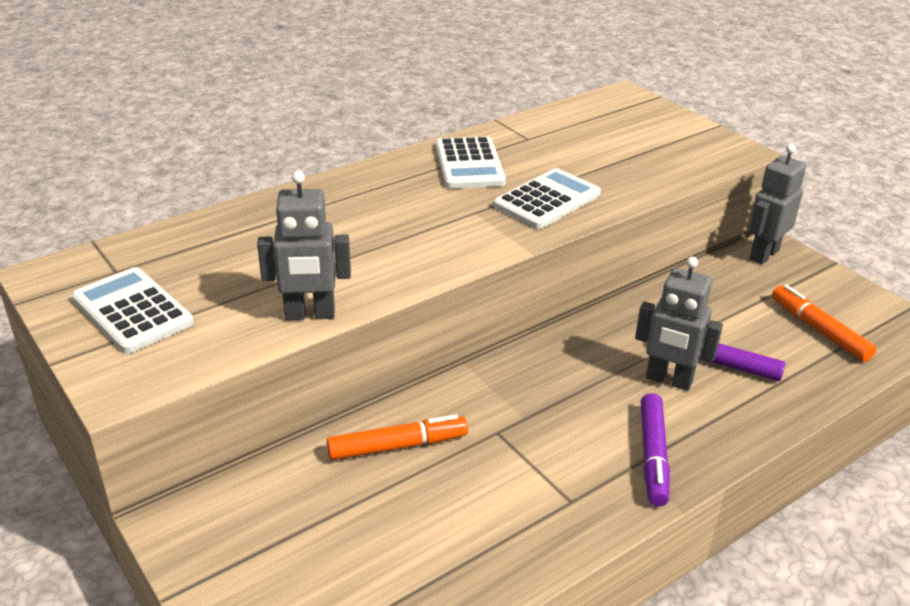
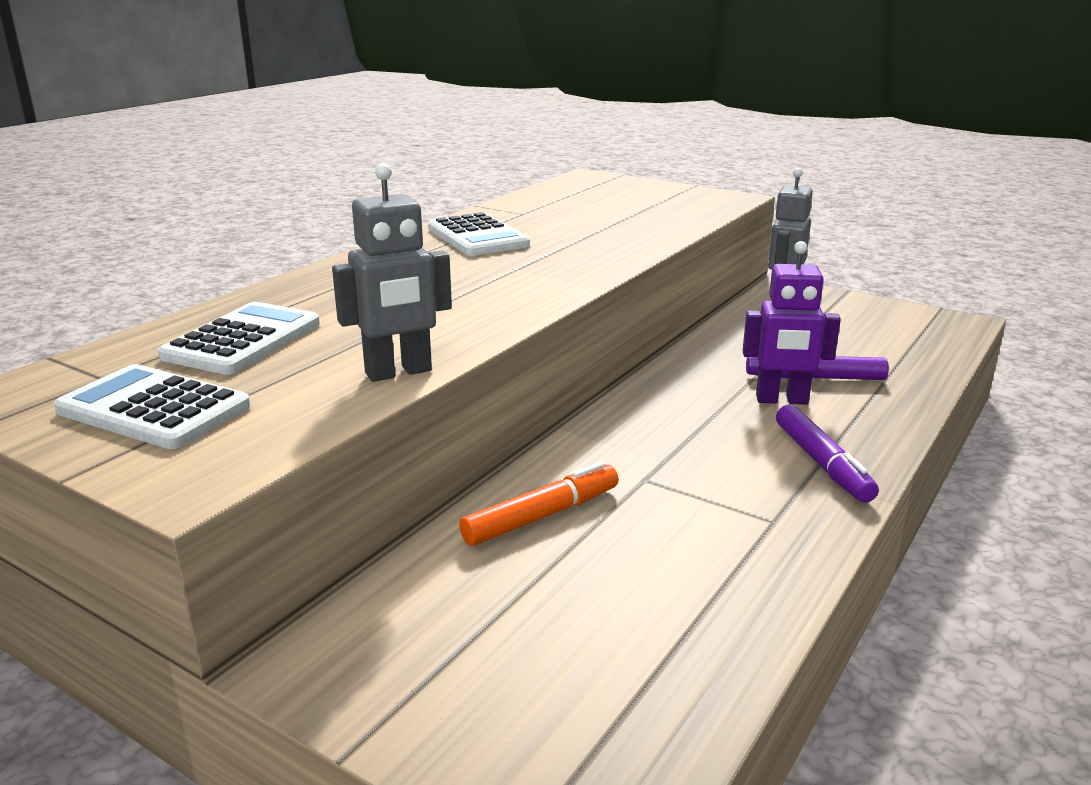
camera: 20 degrees left, 10 degrees down
white calculator [493,168,601,229] -> white calculator moved to [158,302,320,375]
grey robot [635,257,723,391] -> purple robot [743,241,841,405]
orange marker [772,285,877,362] -> none

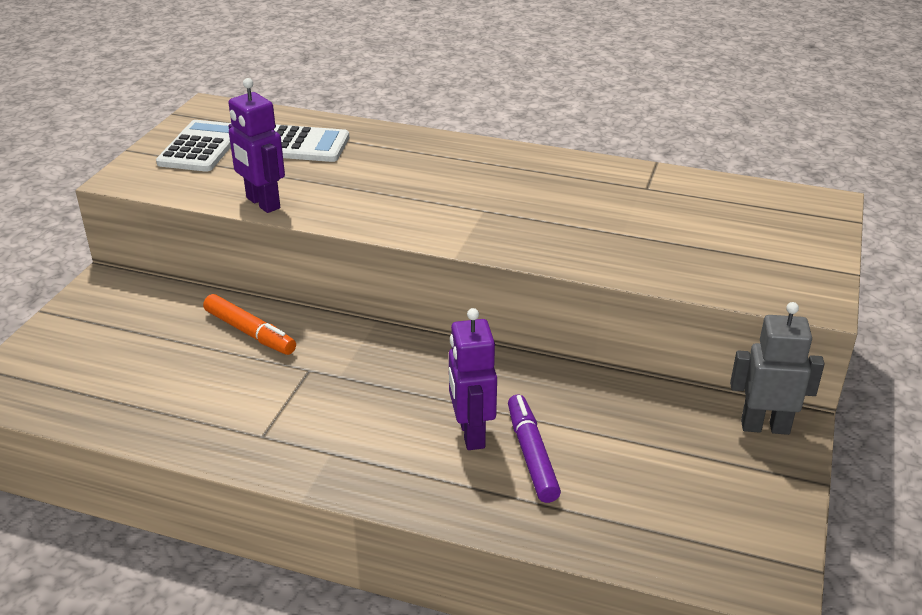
camera: 75 degrees right, 10 degrees up
grey robot [332,163,452,382] -> purple robot [228,78,285,213]
white calculator [428,212,530,256] -> none
purple marker [776,404,879,502] -> none

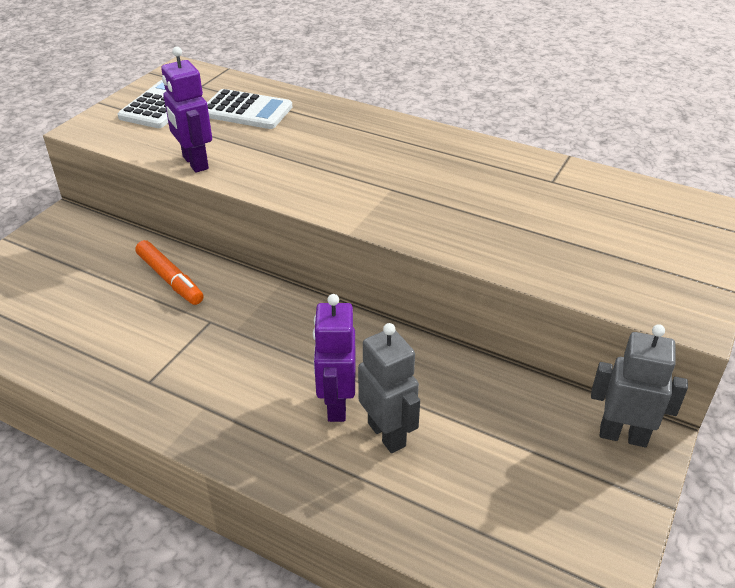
camera: 10 degrees right, 5 degrees up
purple marker [508,395,561,503] -> grey robot [358,323,420,453]

